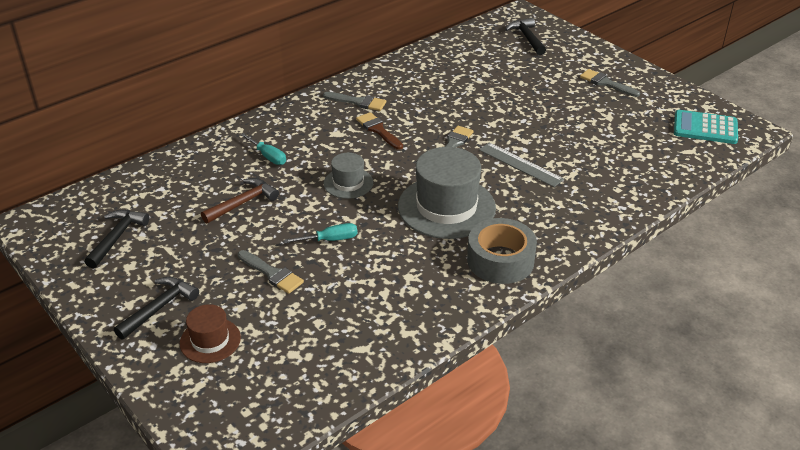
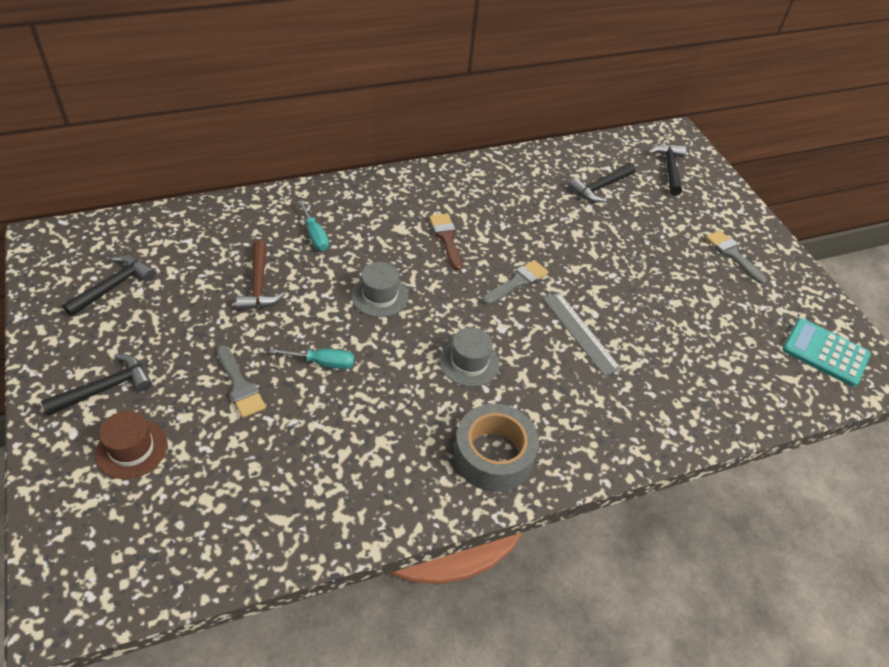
camera: 15 degrees right, 10 degrees up
brown hammer [201,178,279,224] -> brown hammer turned 105 degrees clockwise [236,240,285,310]
grey brush [323,92,386,111] -> none
grey hat [398,147,496,239] -> grey hat [440,327,500,387], size x0.53
none -> black hammer [568,163,635,202]

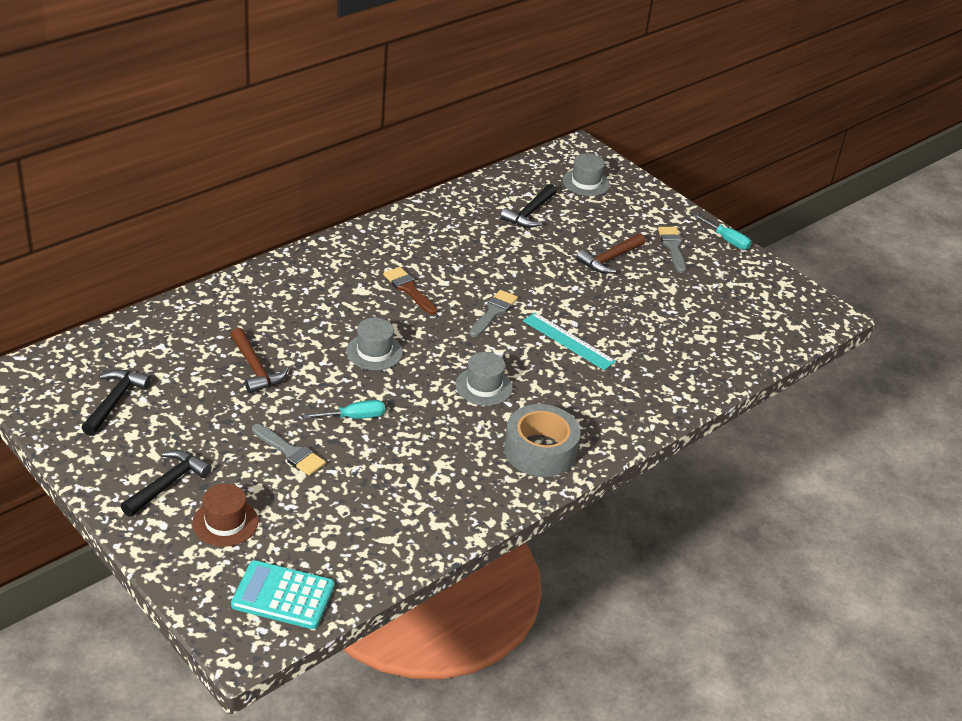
camera: 20 degrees left, 10 degrees down
turquoise screwdriver [298,200,329,251] -> turquoise screwdriver moved to [694,214,751,250]
grey ruler [543,292,621,376] -> turquoise ruler [523,312,616,370]
black hammer [648,144,686,196] -> grey hat [563,153,610,196]
grey brush [705,230,767,284] -> grey brush turned 45 degrees clockwise [658,227,686,273]
turquoise calculator [782,318,871,387] -> turquoise calculator moved to [231,560,334,629]
none -> brown hammer [576,233,645,274]

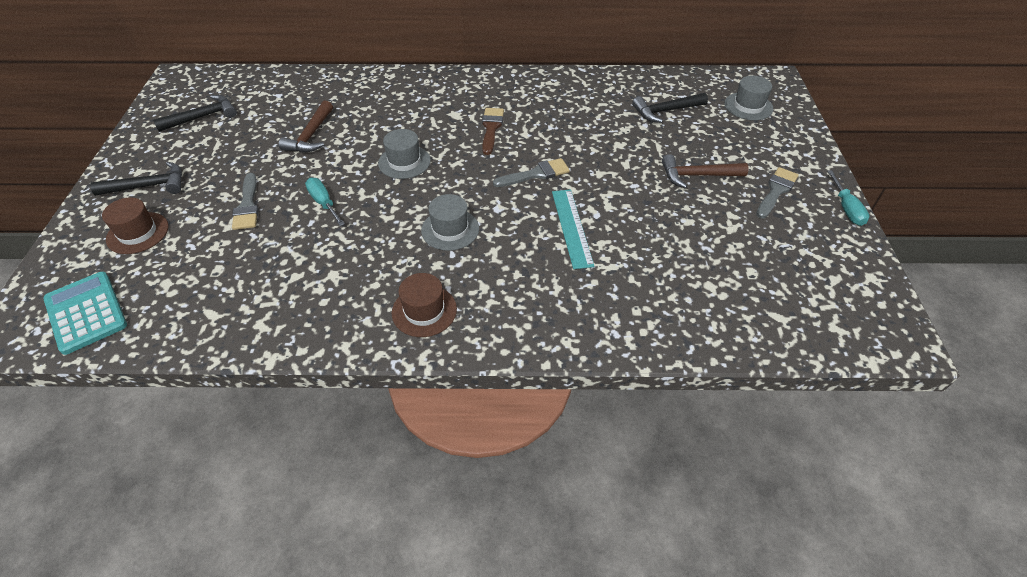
camera: 45 degrees right, 10 degrees up
turquoise screwdriver [303,400,385,419] -> turquoise screwdriver turned 150 degrees counterclockwise [305,178,345,226]
grey tape [504,404,581,477] -> brown hat [392,273,457,337]

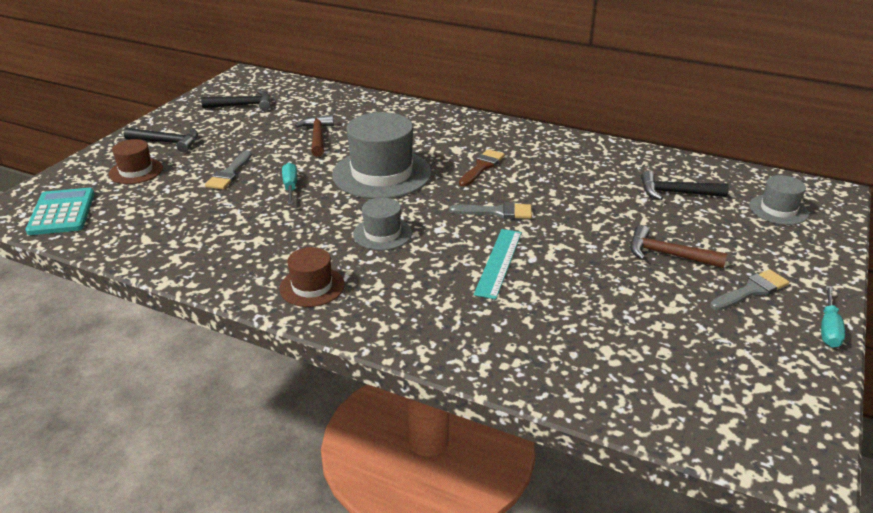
camera: 25 degrees right, 15 degrees down
brown hammer [279,100,333,153] -> brown hammer turned 135 degrees clockwise [295,115,334,157]
grey hat [378,129,431,179] -> grey hat [332,112,431,199], size x1.90

